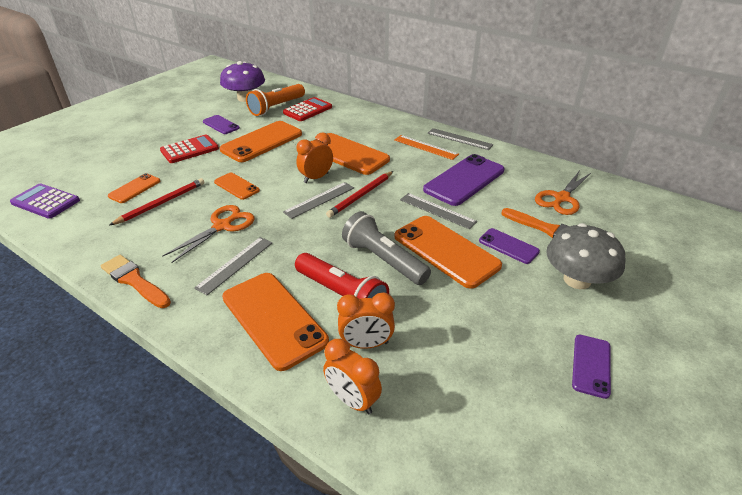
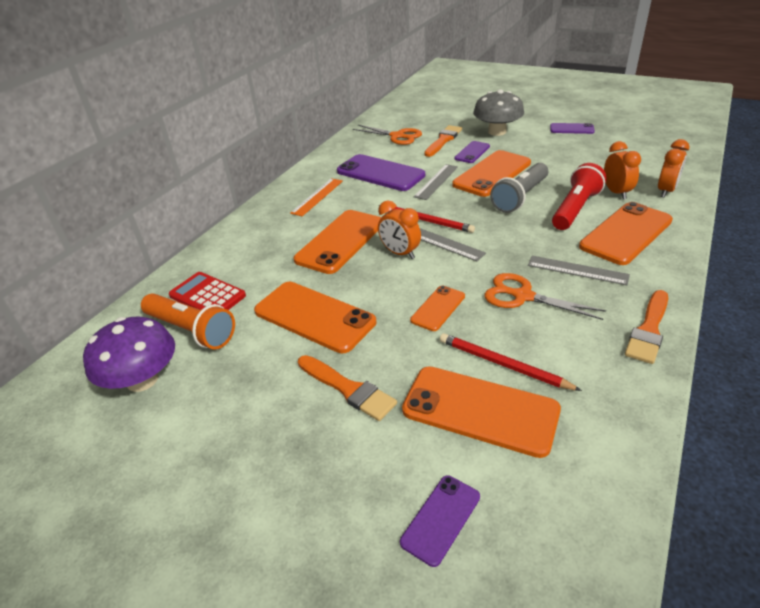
camera: 95 degrees left, 0 degrees up
purple calculator [10,183,80,219] -> none
orange phone [108,173,160,203] -> orange phone [402,366,561,458], size x1.88
red calculator [160,135,219,163] -> orange brush [298,355,397,421]
purple phone [203,115,240,134] -> purple phone moved to [400,475,480,567]
grey ruler [427,128,493,150] -> none

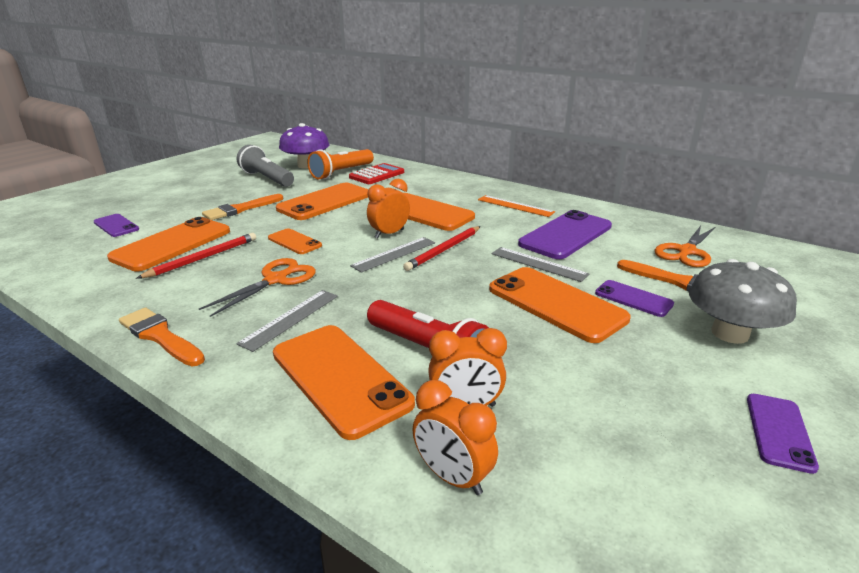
camera: 95 degrees right, 10 degrees down
grey flashlight [490,163,548,213] -> grey flashlight moved to [237,145,294,187]

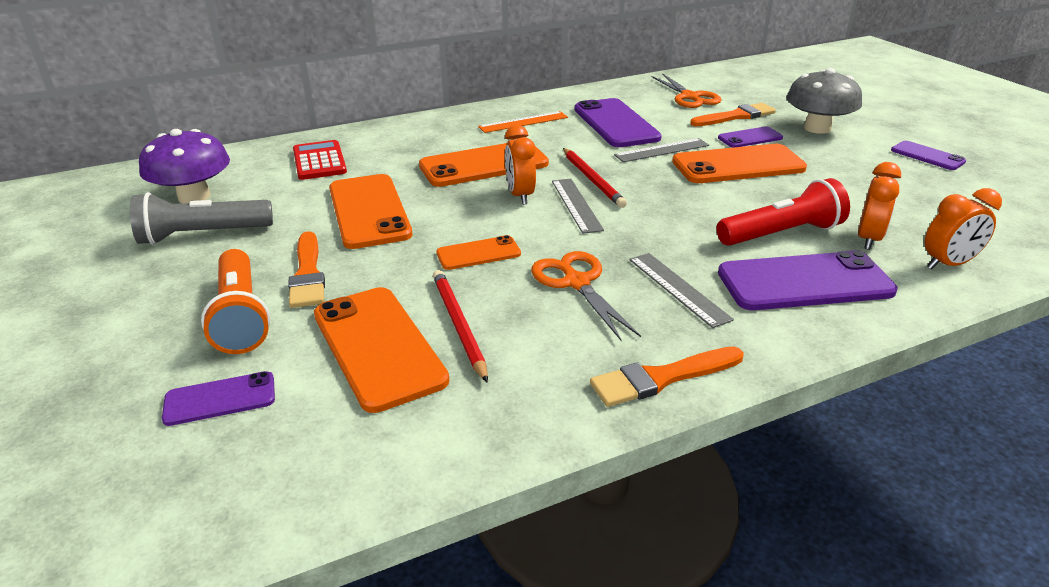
camera: 60 degrees left, 5 degrees up
orange phone [273,325,415,440] -> purple phone [718,250,898,310]
orange flashlight [307,149,374,179] -> orange flashlight moved to [201,249,271,354]

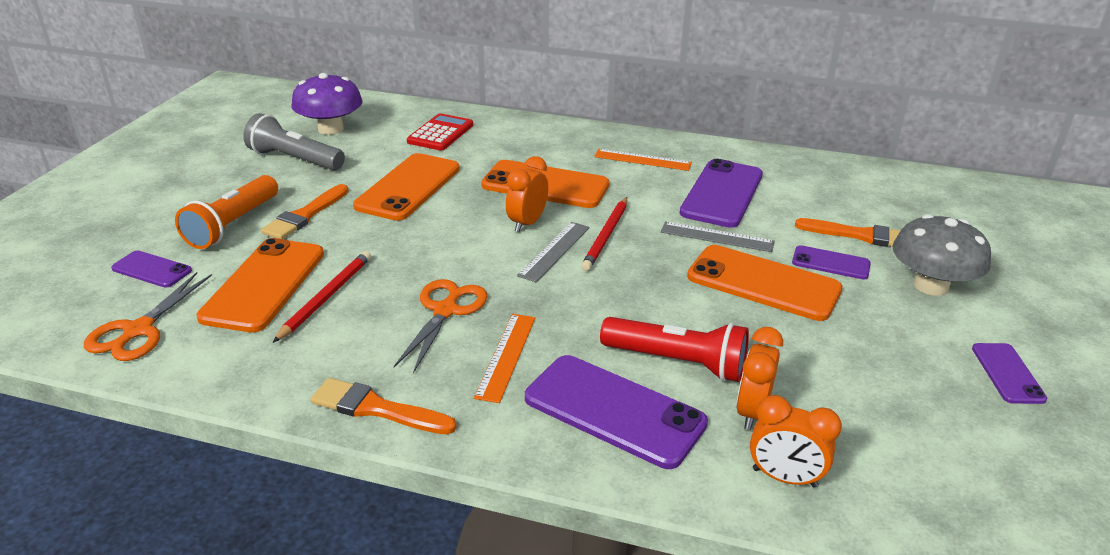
camera: 40 degrees right, 0 degrees up
orange phone [436,235,521,270] -> none
grey ruler [629,253,734,328] -> orange ruler [474,314,535,403]
orange scissors [652,73,722,108] -> orange scissors moved to [84,272,212,361]
orange clock [858,162,901,250] -> orange clock turned 135 degrees clockwise [736,327,783,430]

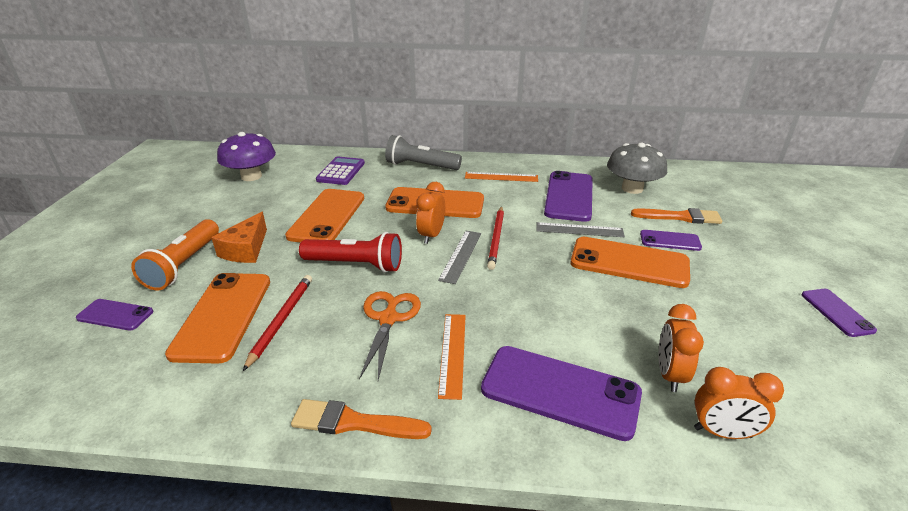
camera: 10 degrees left, 0 degrees up
orange scissors [84,272,212,361] -> none
grey flashlight [243,113,345,170] -> grey flashlight moved to [385,135,462,170]
orange brush [261,184,349,239] -> orange cheese [211,212,267,263]
red calculator [407,113,473,150] -> purple calculator [316,156,365,185]
red flashlight [600,317,749,382] -> red flashlight moved to [299,232,402,273]
grey mushroom [892,214,991,296] -> grey mushroom moved to [607,143,667,194]

